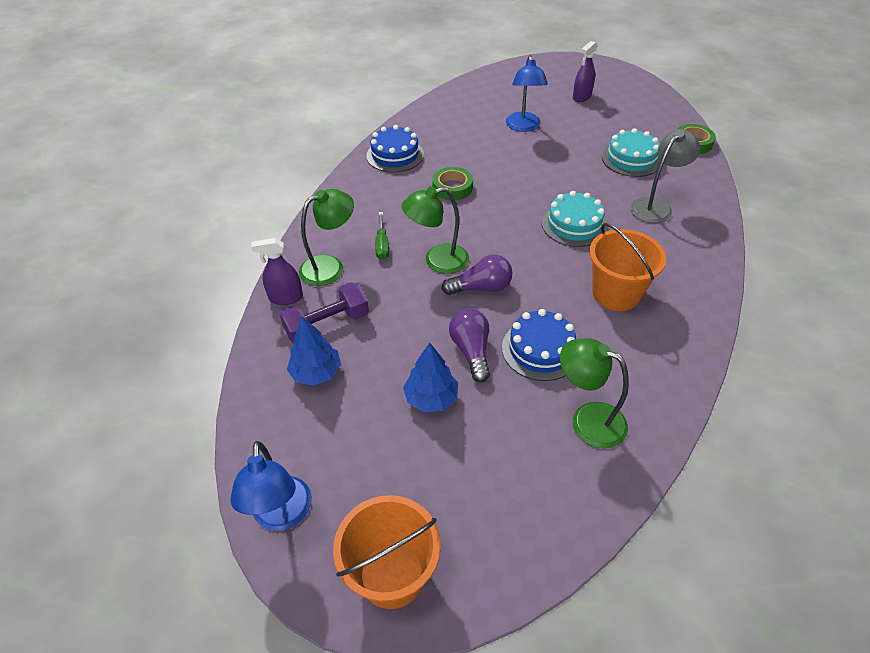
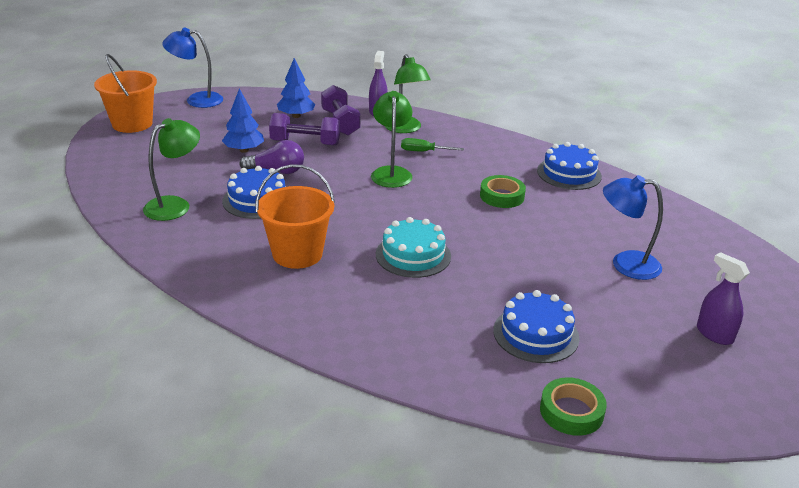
camera: 100 degrees right, 15 degrees down
purple light bulb [441,255,513,295] -> none
turquoise cake [602,128,661,177] -> blue cake [493,290,580,363]
grey lamp [630,129,700,223] -> none
none -> purple dumbbell [269,113,340,146]

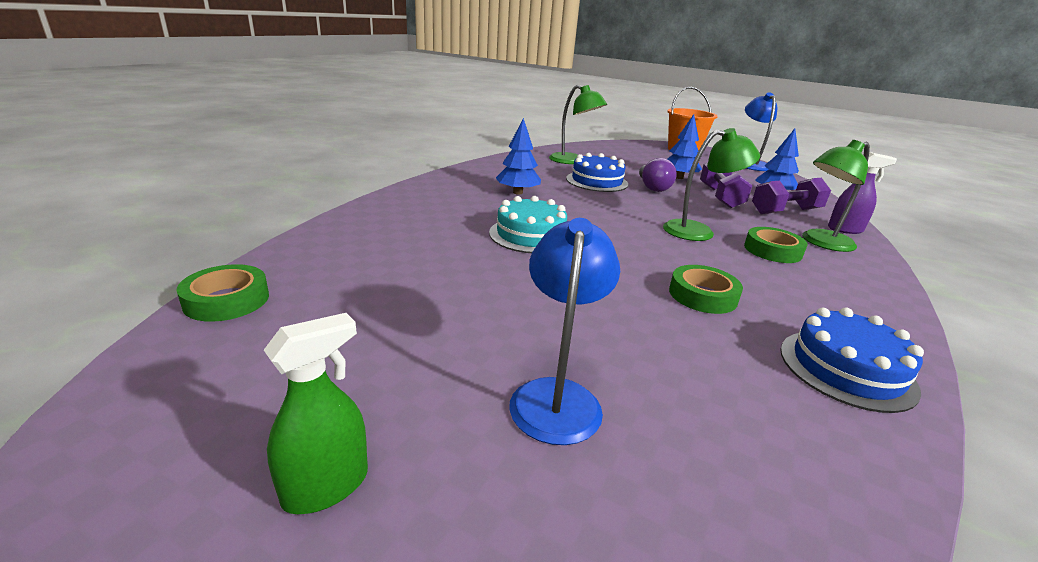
camera: 85 degrees right, 5 degrees down
orange bucket [256,164,335,269] -> blue tree [496,118,541,195]
green screwdriver [401,138,464,151] -> green tape [744,227,808,263]
blue cake [493,290,580,363] -> none
purple spray bottle [697,252,750,345] -> green spray bottle [264,313,368,514]

